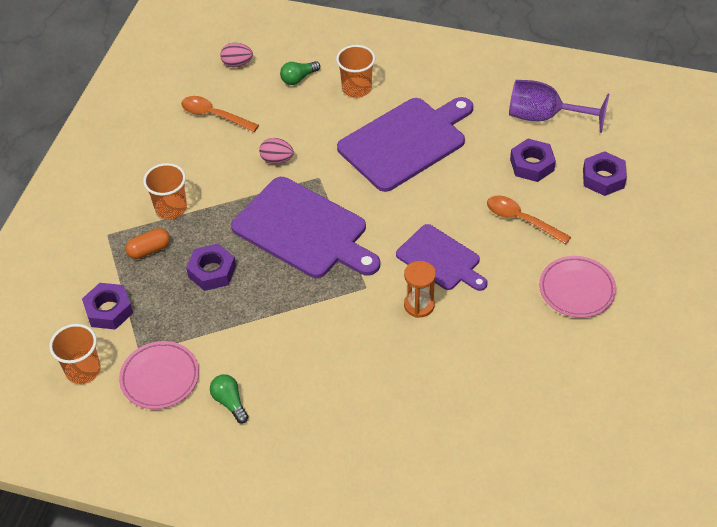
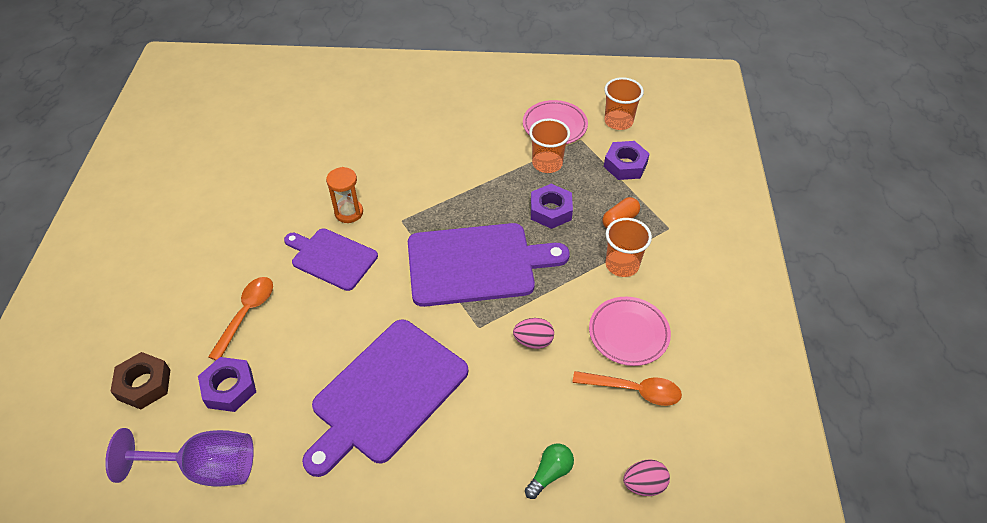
camera: 165 degrees right, 0 degrees up
green light bulb [210,374,249,423] -> none
purple cutting board [231,177,380,278] -> purple cutting board turned 150 degrees clockwise [408,223,570,307]
orange cup [336,45,375,98] -> orange cup moved to [529,119,570,173]
orange spoon [487,196,571,245] -> orange spoon turned 90 degrees counterclockwise [208,277,273,360]
pink plate [539,256,616,318] -> pink plate moved to [589,297,671,366]
purple nut [583,151,627,196] -> brown nut [110,352,170,410]

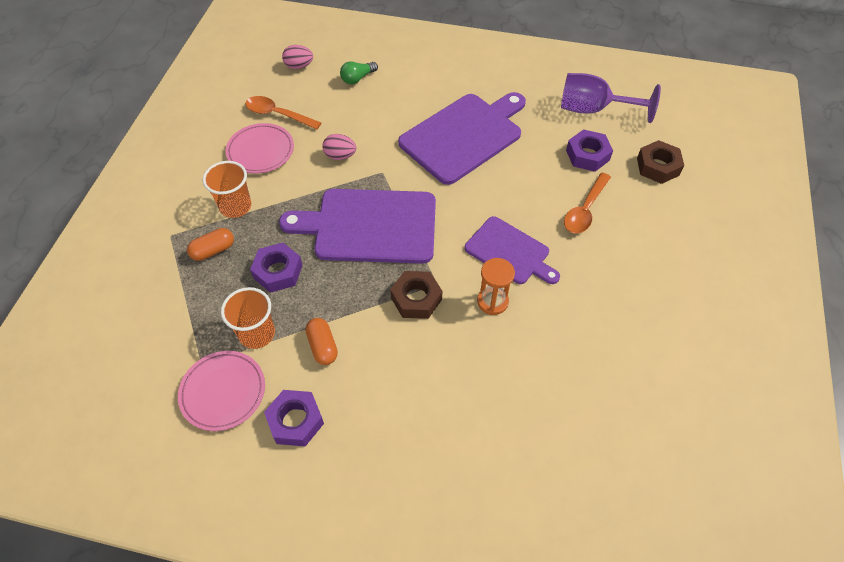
camera: 170 degrees left, 5 degrees up
orange cup [604,77,644,130] -> none
purple nut [604,141,650,180] -> purple nut moved to [264,390,324,447]
none -> orange capsule [306,318,338,365]
none -> brown nut [390,271,442,319]

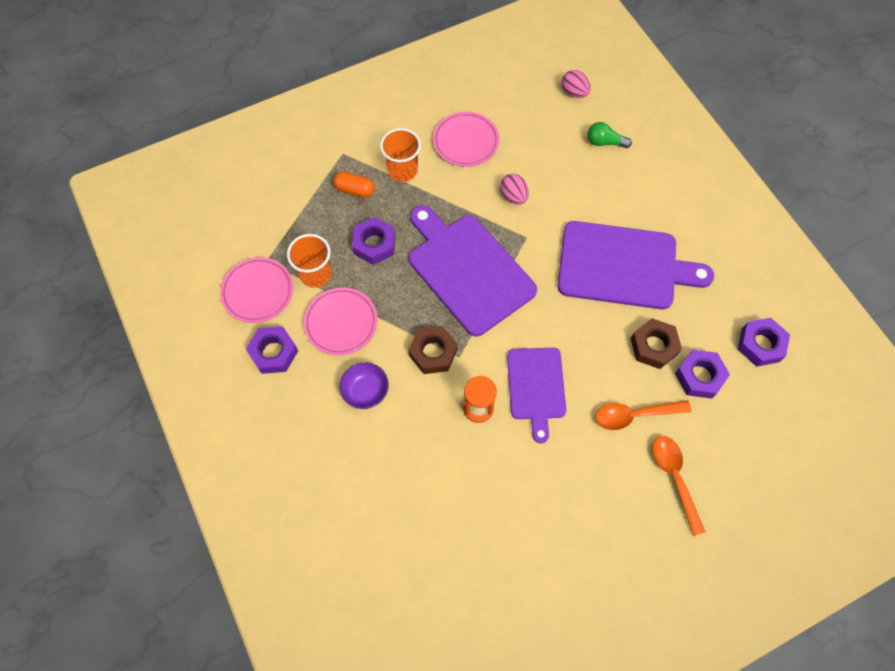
camera: 50 degrees right, 10 degrees up
orange spoon [245,96,321,130] -> orange spoon moved to [652,436,705,536]
orange capsule [306,318,338,365] -> pink plate [304,287,378,356]
purple goblet [561,73,661,123] -> purple nut [738,318,790,367]
brown nut [637,140,684,184] -> brown nut moved to [631,318,682,369]
none -> purple bowl [339,362,389,409]

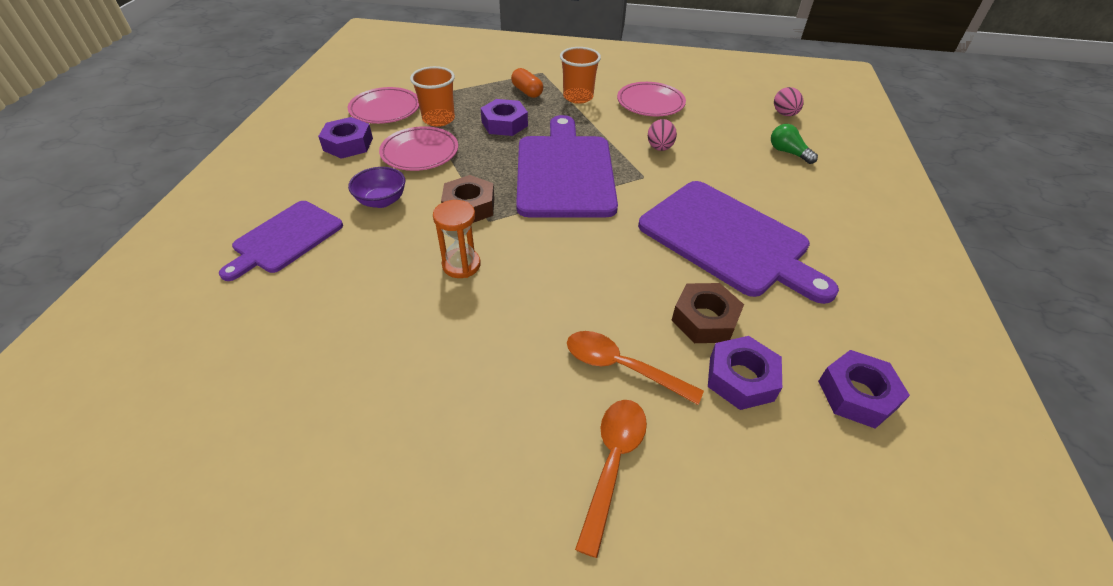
camera: 35 degrees right, 20 degrees down
purple cutting board [507,348,566,443] -> purple cutting board moved to [219,201,343,281]

